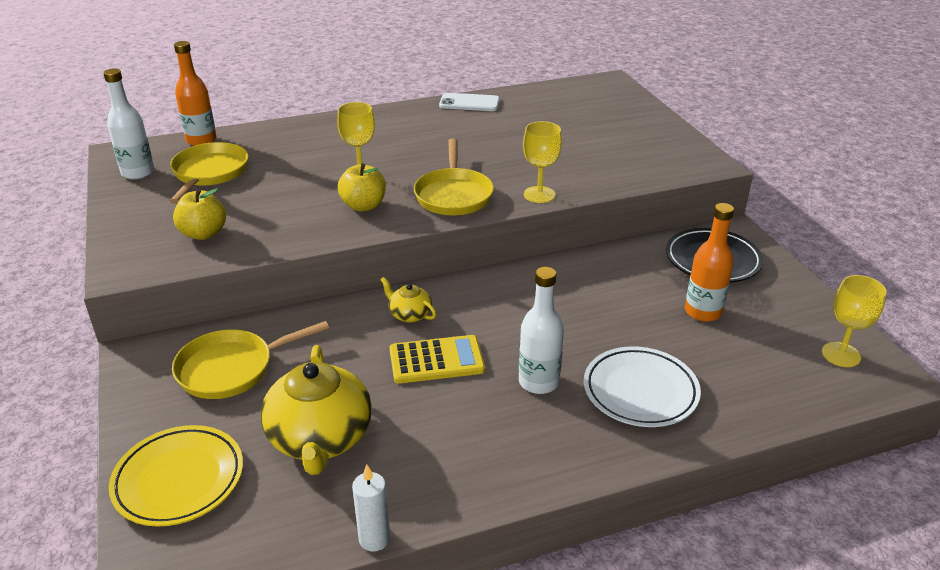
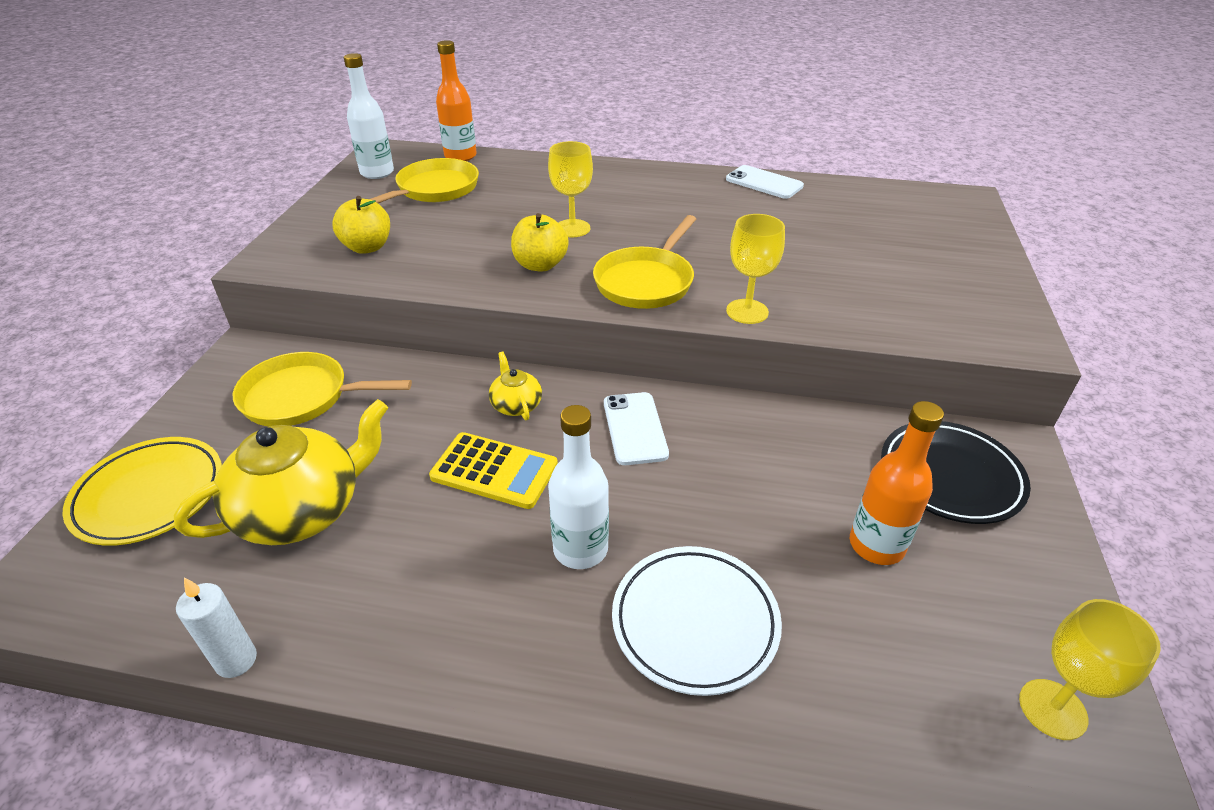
camera: 30 degrees right, 5 degrees up
yellow teapot [261,345,372,475] -> yellow teapot turned 150 degrees counterclockwise [174,399,388,545]
none -> white phone [604,392,669,465]

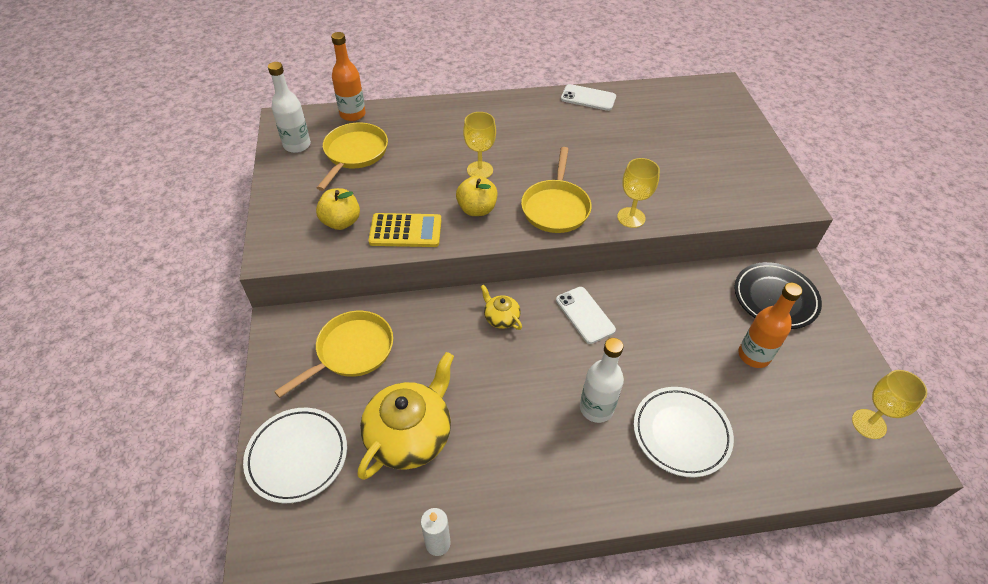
camera: 20 degrees left, 10 degrees up
yellow plate [62,437,222,546] -> white plate [243,408,347,503]
yellow pan [233,352,412,426] -> yellow pan turned 150 degrees clockwise [274,311,393,398]
yellow calculator [429,432,558,509] -> yellow calculator moved to [368,213,441,247]

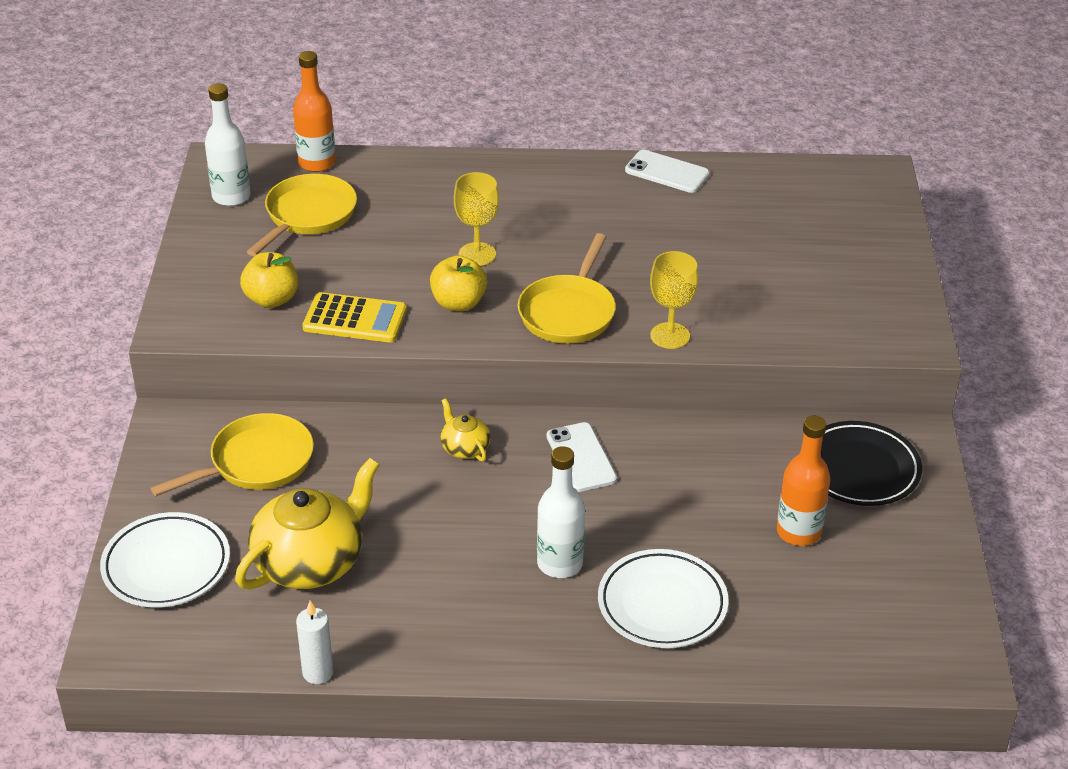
camera: 10 degrees right, 10 degrees down
yellow goblet [852,370,927,439] -> none

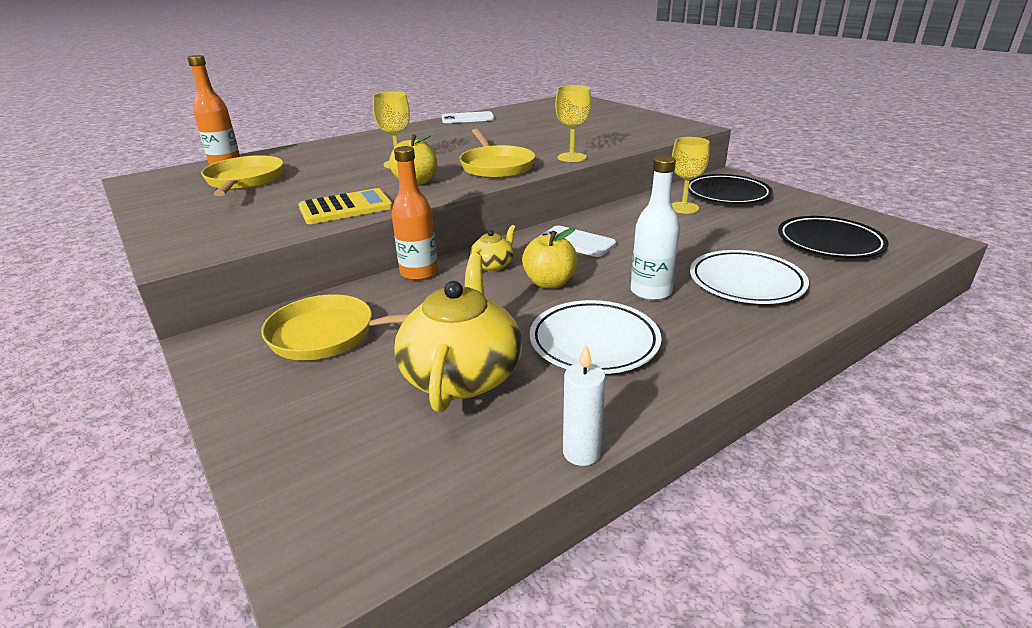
camera: 35 degrees left, 10 degrees down
white plate [100,512,230,607] -> white plate moved to [530,300,662,374]
yellow pan [150,413,314,496] -> yellow pan turned 105 degrees counterclockwise [261,294,409,360]
white bottle [205,83,251,206] -> none
yellow apple [240,252,298,308] -> yellow apple moved to [522,227,578,288]
yellow teapot [440,398,491,461] -> yellow teapot turned 105 degrees clockwise [470,225,516,271]
orange bottle [777,416,830,546] -> orange bottle moved to [392,146,438,281]
none -> yellow goblet [671,137,710,214]
none -> black plate [778,216,889,258]

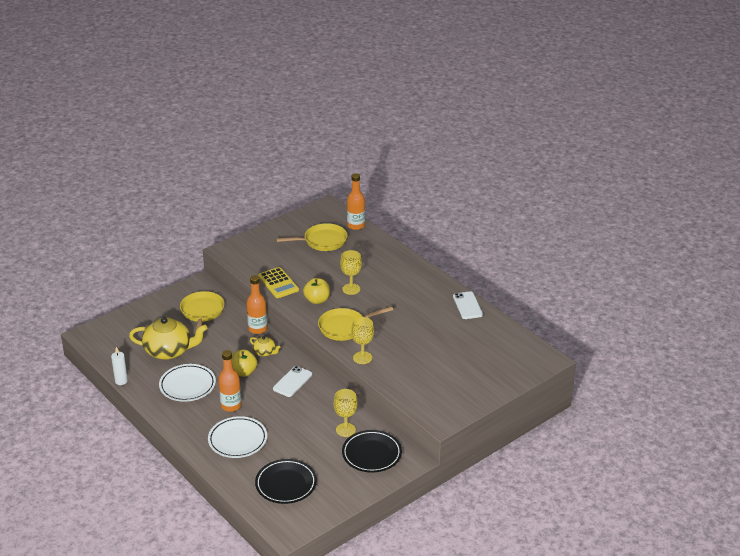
camera: 85 degrees right, 5 degrees up
white bottle [631,156,680,301] -> orange bottle [218,350,241,412]

